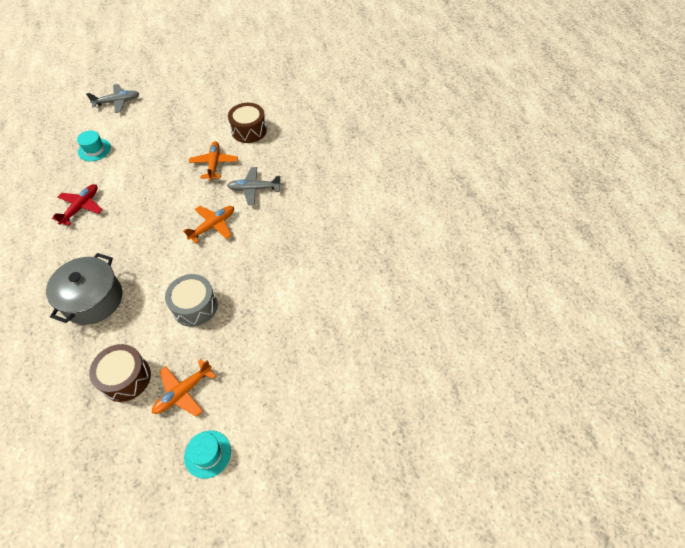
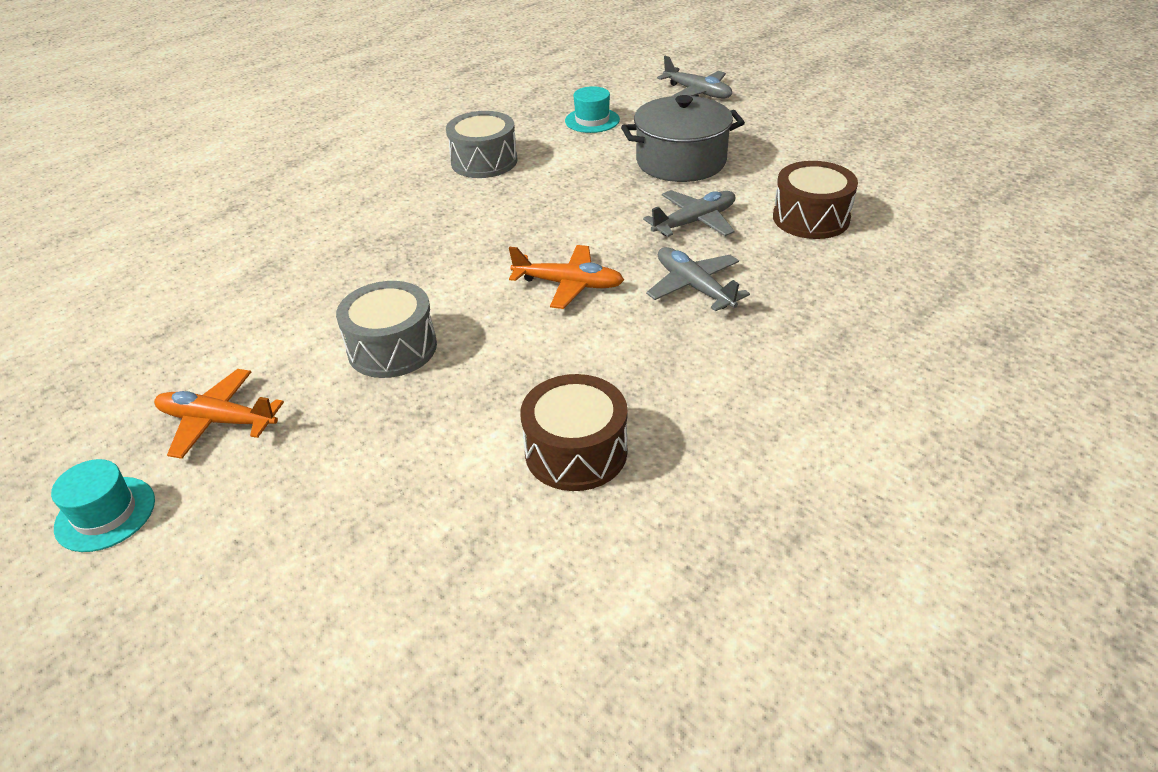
camera: 60 degrees right, 15 degrees down
grey pot [46,253,122,325] -> grey pot moved to [621,95,745,182]
red plane [52,184,103,226] -> grey drum [446,111,517,178]
brown drum [89,344,151,402] -> brown drum moved to [520,374,628,491]
orange plane [189,141,238,181] -> grey plane [643,190,735,237]

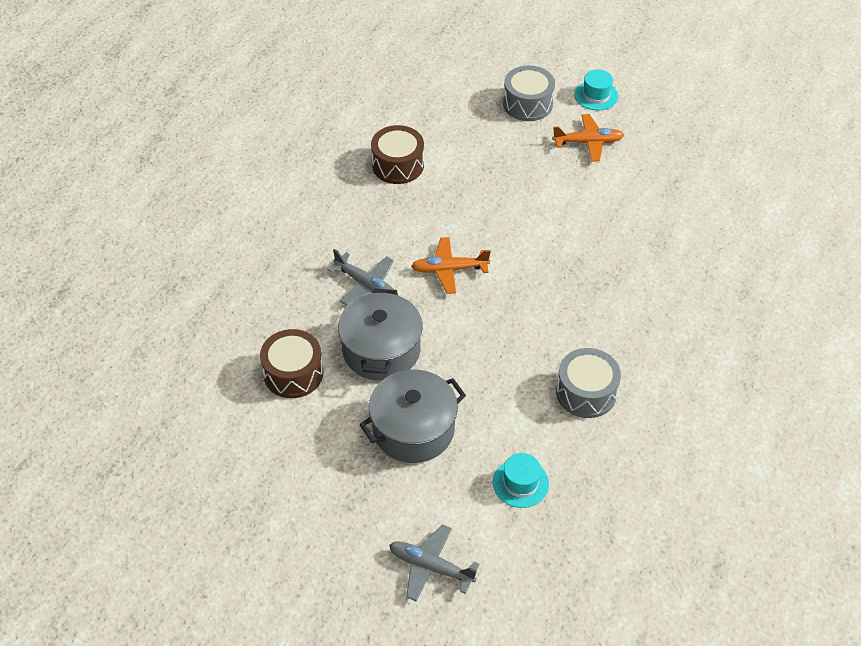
camera: 160 degrees right, 10 degrees up
grey drum [336,281,437,378] -> grey drum moved to [503,65,555,121]
grey plane [643,190,735,237] -> grey pot [338,289,423,381]

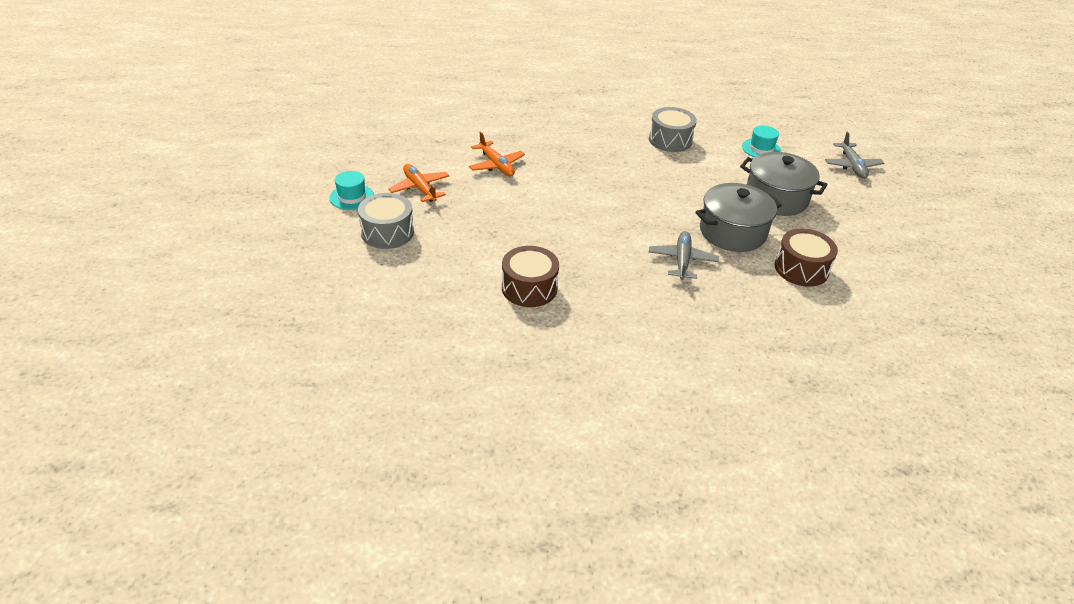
camera: 120 degrees left, 10 degrees down
orange plane [411,237,491,294] -> orange plane moved to [469,132,525,177]

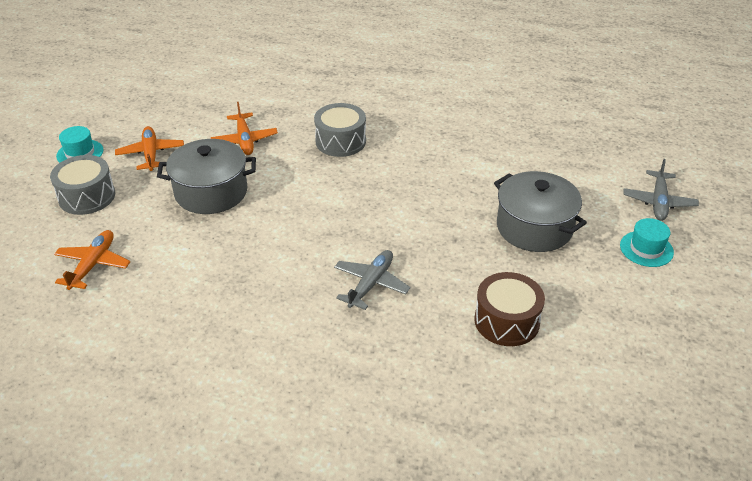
camera: 20 degrees right, 0 degrees up
brown drum [502,246,559,307] -> none
grey drum [649,107,697,152] -> grey drum moved to [314,103,366,157]
grey pot [696,183,782,252] -> grey pot moved to [157,139,256,214]
turquoise hat [742,126,781,157] -> turquoise hat moved to [620,218,674,267]
none -> orange plane [54,230,130,290]

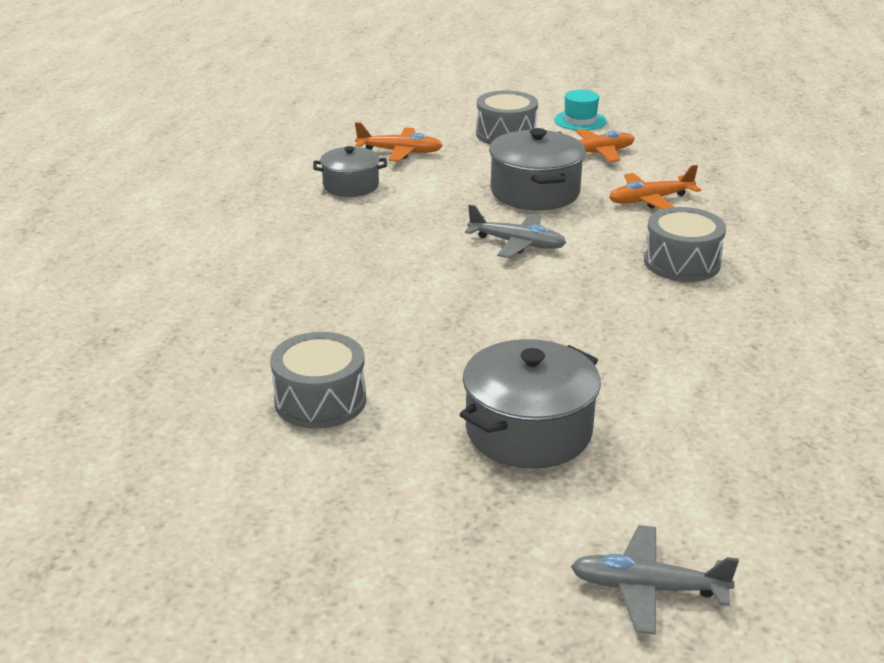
camera: 85 degrees right, 10 degrees down
grey plane [334,250,410,310] -> grey plane moved to [465,205,566,258]
brown drum [474,272,545,346] -> grey drum [270,332,366,429]
turquoise hat [620,218,674,267] -> none
none -> grey pot [313,146,387,197]

